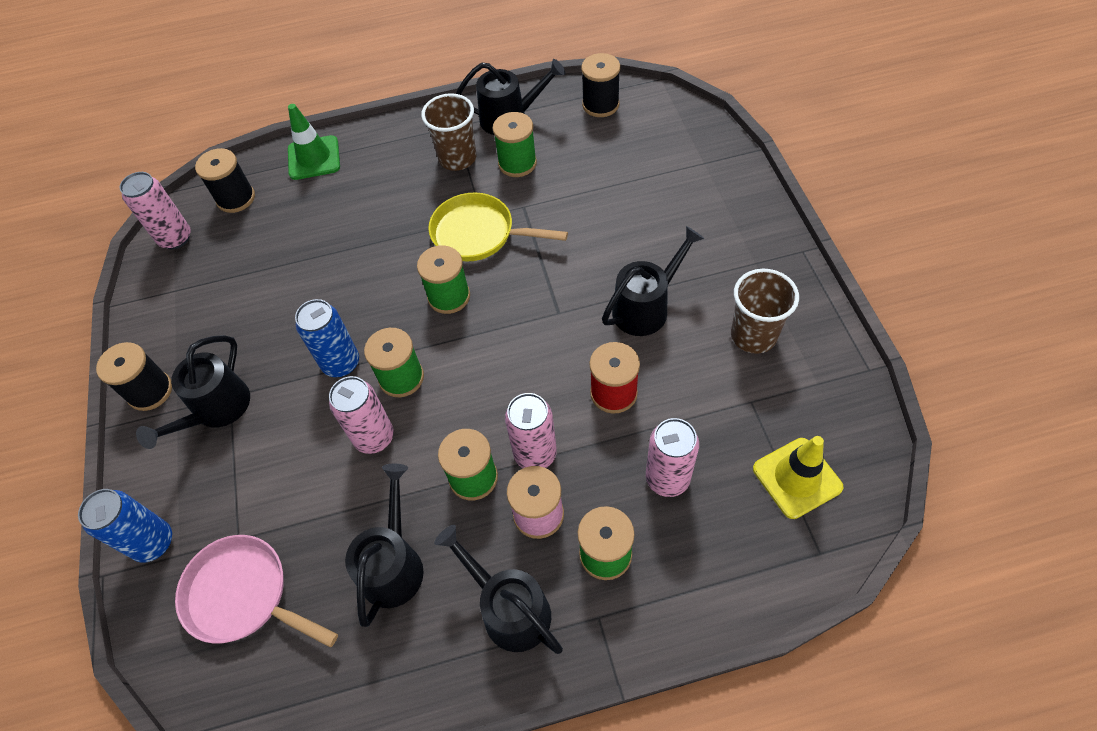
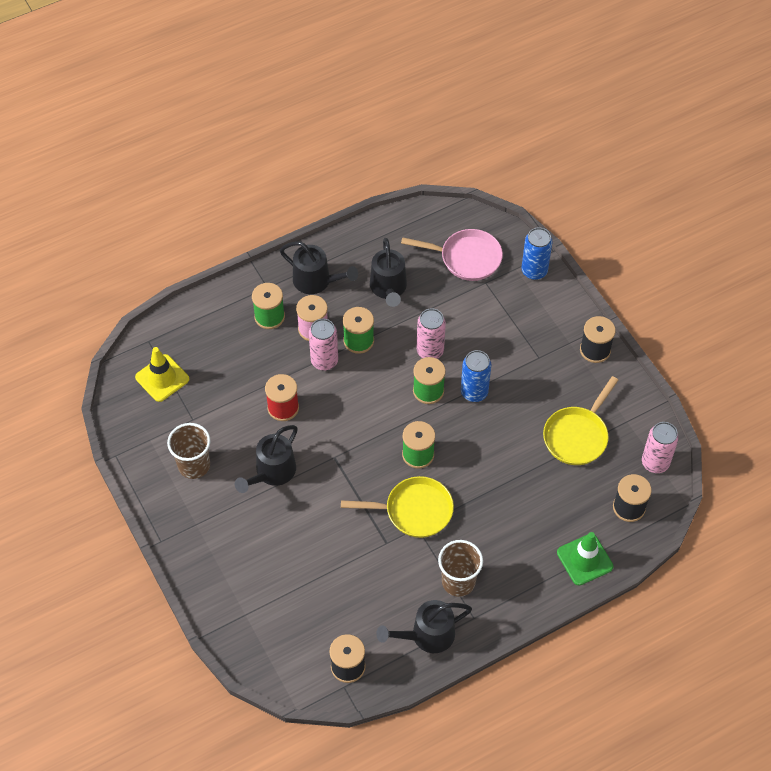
camera: 160 degrees right, 0 degrees up
black watering can [136,335,250,449] -> none
green spool [493,112,537,177] -> none
pink can [646,418,699,497] -> none
none -> yellow pan [543,376,618,465]

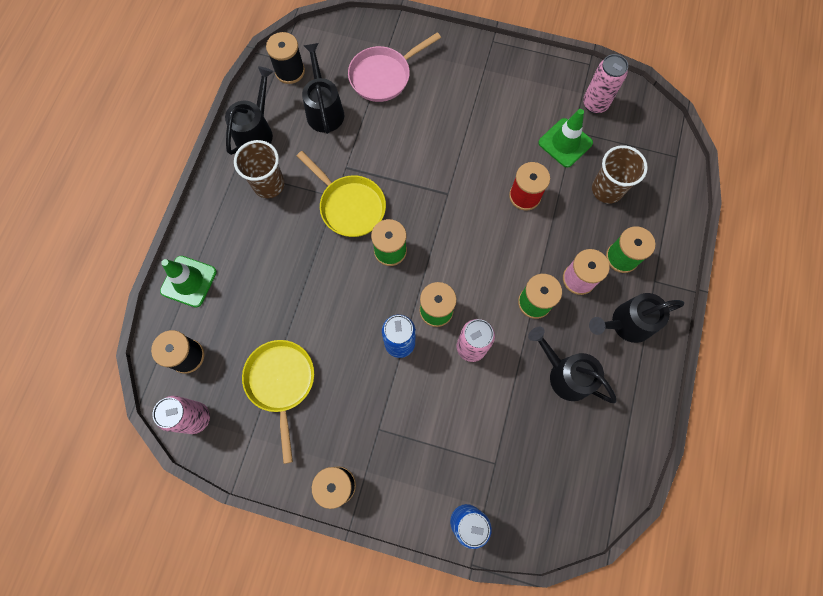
camera: 135 degrees right, 15 degrees up
yellow traffic cone [135,347,189,402] -> none
brown cup [167,423,211,479] -> brown cup moved to [592,145,648,204]
black watering can [235,425,298,493] -> black watering can moved to [302,43,344,134]
pink can [309,319,338,371] -> pink can moved to [583,54,628,113]
yellow pan [341,476,454,538] -> yellow pan turned 90 degrees counterclockwise [297,151,386,237]
pink pan [401,229,503,281] -> pink pan moved to [348,32,441,102]
none -> green traffic cone [538,109,593,167]

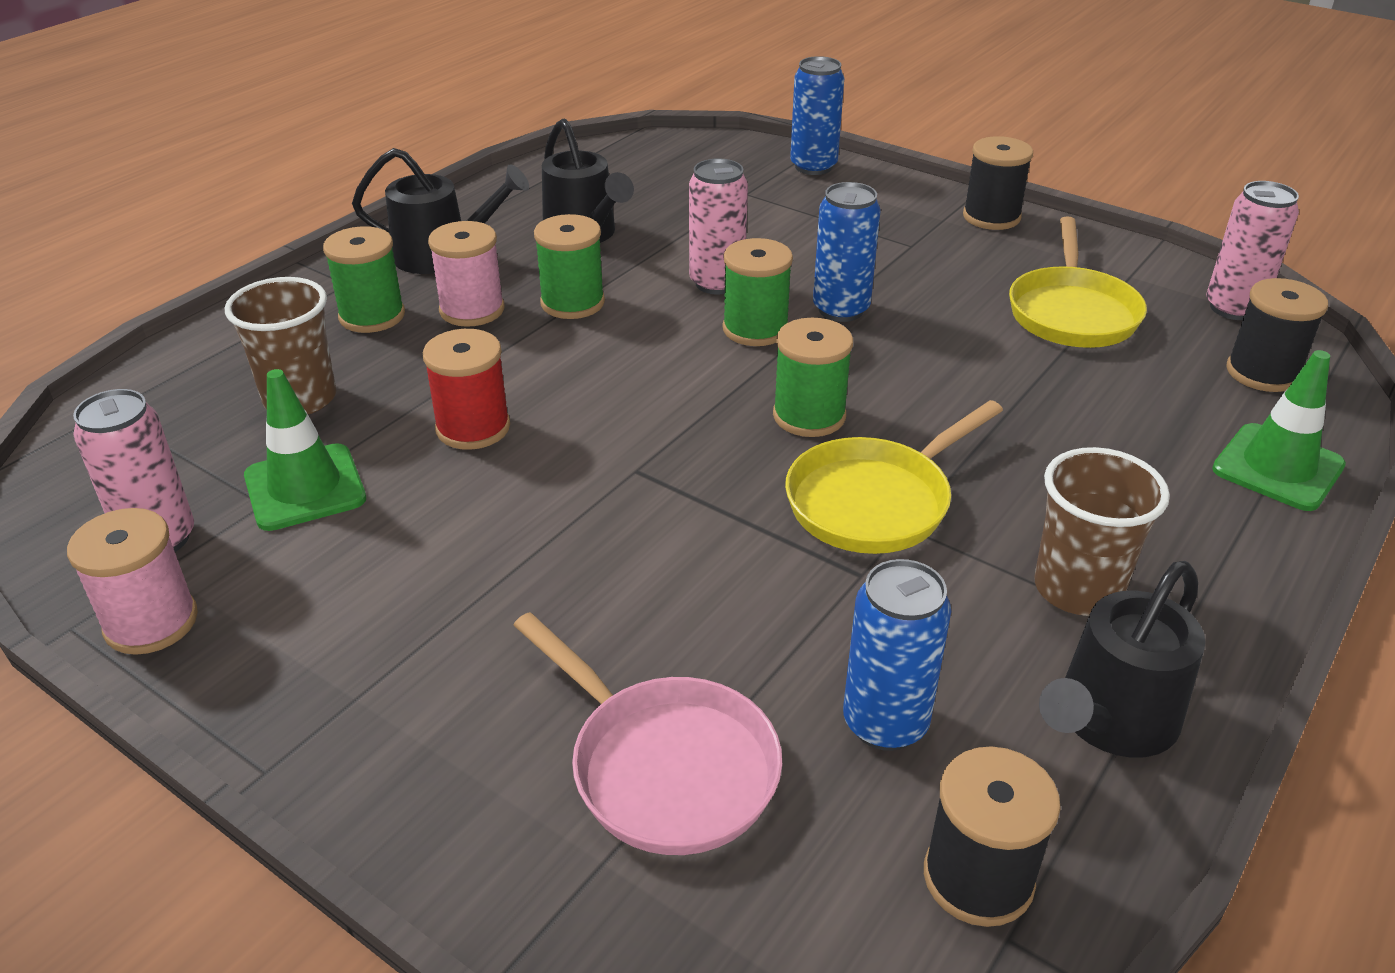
camera: 160 degrees left, 35 degrees down
yellow pan [297,151,386,237] -> yellow pan turned 105 degrees counterclockwise [785,400,1003,554]
black watering can [302,43,344,134] -> blue can [843,559,951,751]
pink pan [348,32,441,102] -> pink pan turned 60 degrees clockwise [513,612,782,855]
none -> pink spool [67,508,198,655]

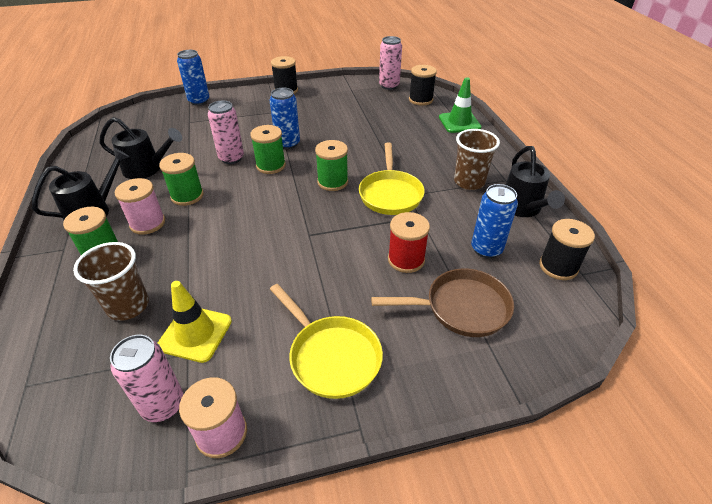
camera: 50 degrees left, 5 degrees up
green traffic cone [244,369,366,531] -> yellow traffic cone [158,281,232,363]
red spool [423,329,510,450] -> red spool moved to [388,212,430,273]
pink pan [513,612,782,855] -> brown pan [371,268,514,337]
yellow pan [1009,216,1147,348] -> yellow pan moved to [270,284,383,399]

